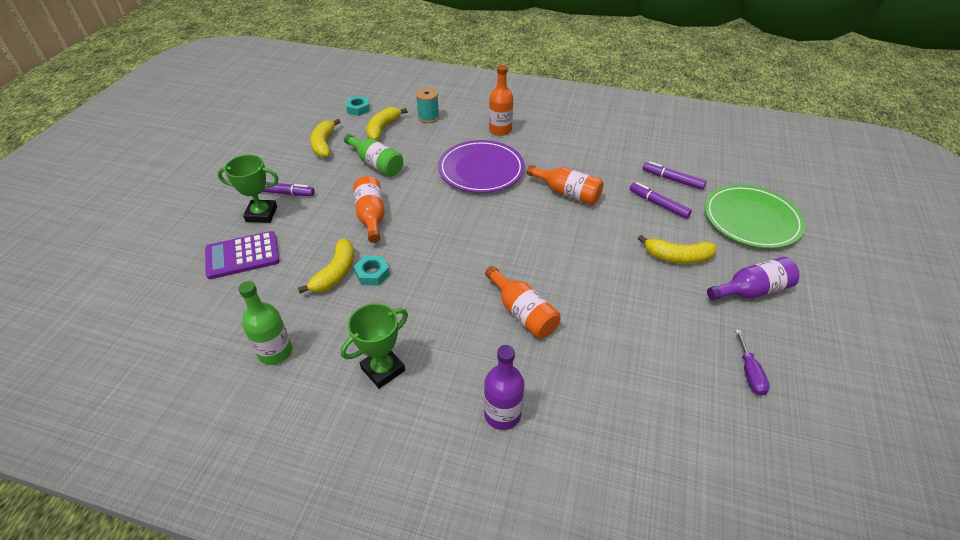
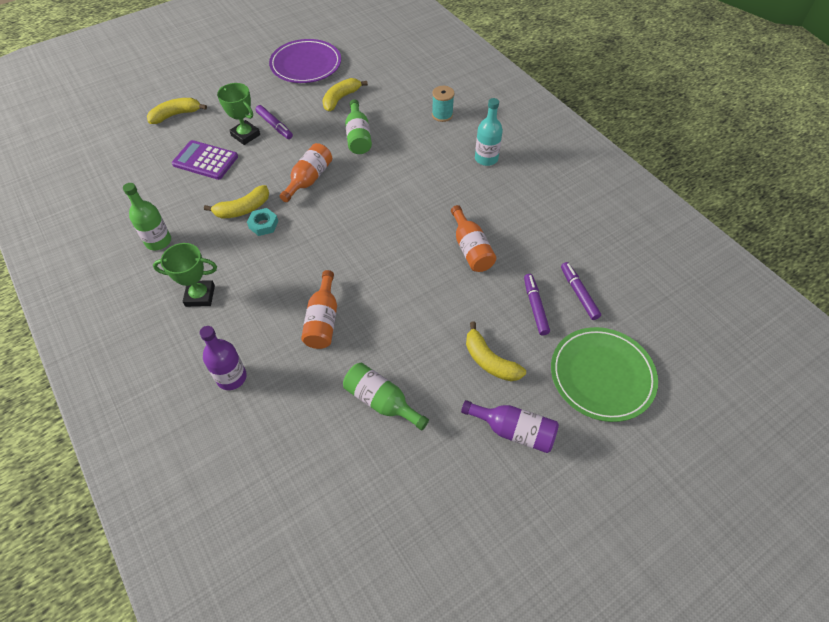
camera: 40 degrees right, 10 degrees up
turquoise nut [346,96,370,116] -> none
yellow banana [366,107,408,140] -> yellow banana moved to [147,98,207,124]
purple plate [438,140,525,193] -> purple plate moved to [269,39,341,83]
orange bottle [489,65,513,136] -> turquoise bottle [475,98,503,166]
purple screwdriver [735,330,770,396] -> none
none -> green bottle [343,363,429,430]

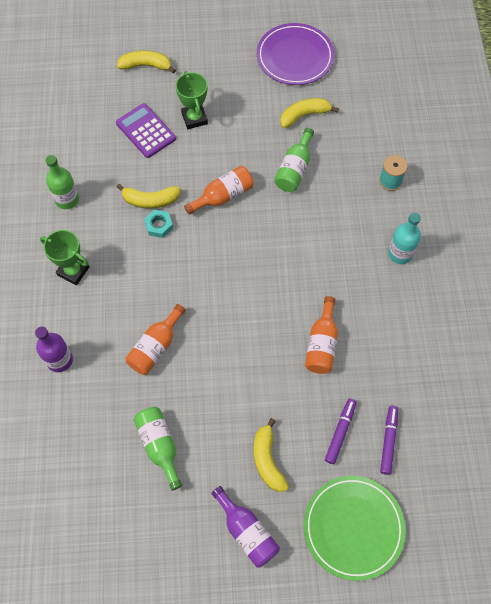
camera: 30 degrees right, 10 degrees up
purple marker [255,105,293,139] -> none

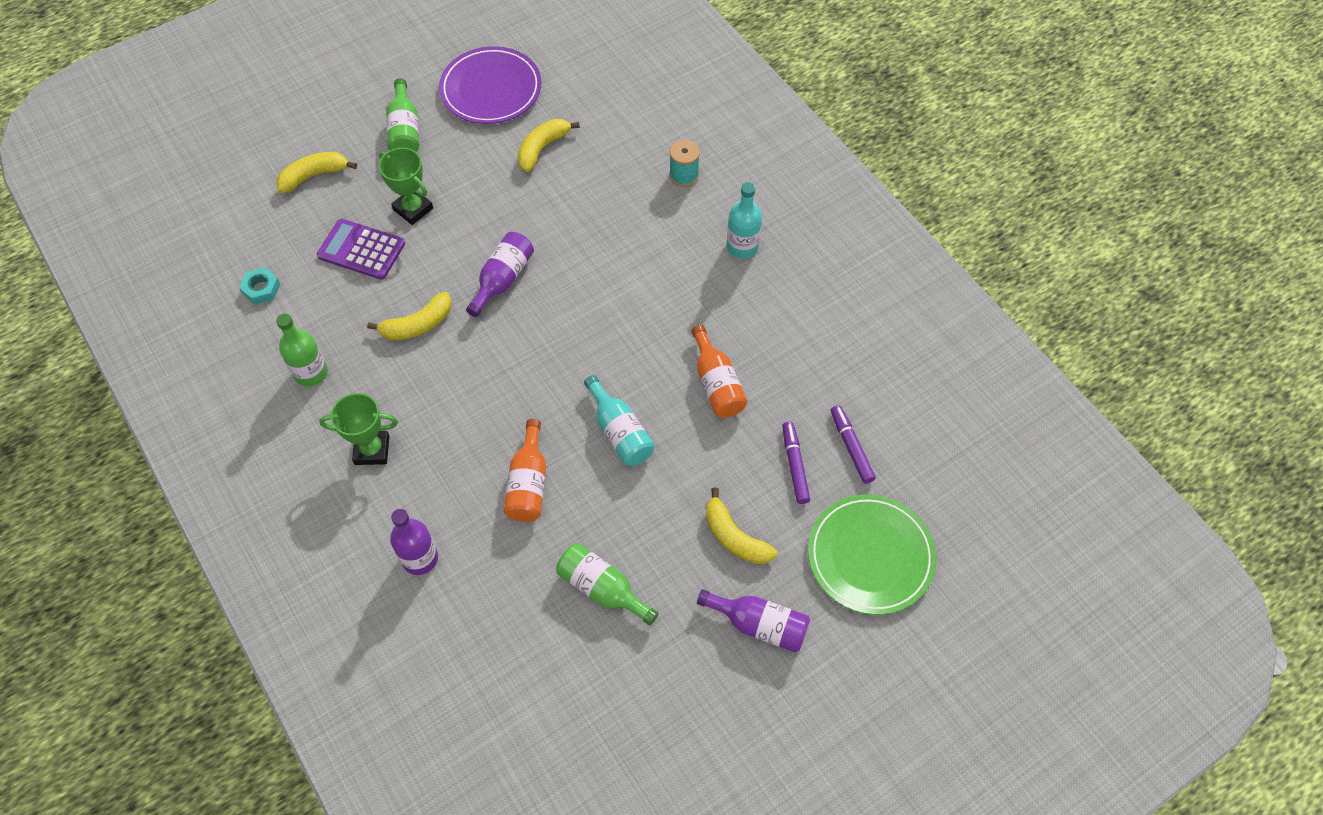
camera: 30 degrees left, 5 degrees down
turquoise nut [144,210,173,238] -> turquoise nut moved to [239,267,281,304]
orange bottle [184,166,254,215] -> purple bottle [466,232,534,317]
green bottle [274,128,314,192] -> green bottle moved to [386,78,419,152]
none -> turquoise bottle [584,375,655,466]

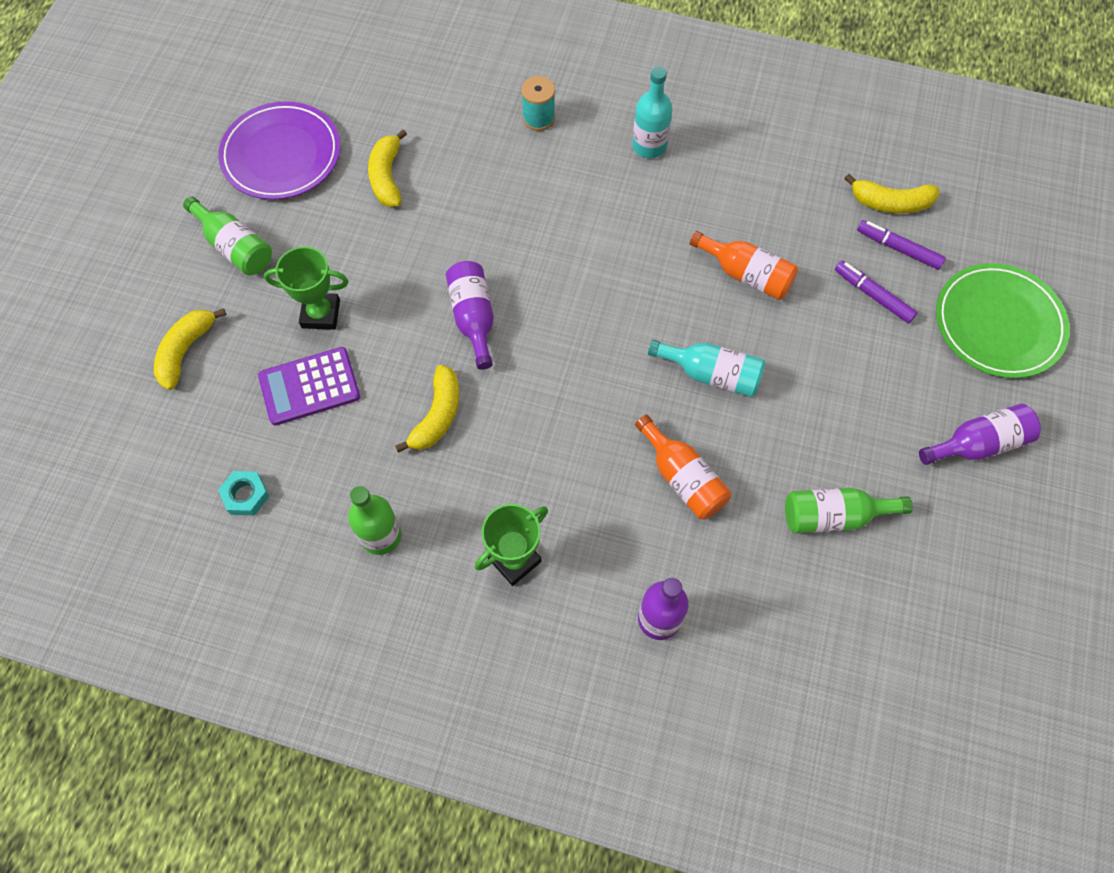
camera: 40 degrees left, 5 degrees up
yellow banana [706,488,777,564] -> yellow banana moved to [844,174,939,214]

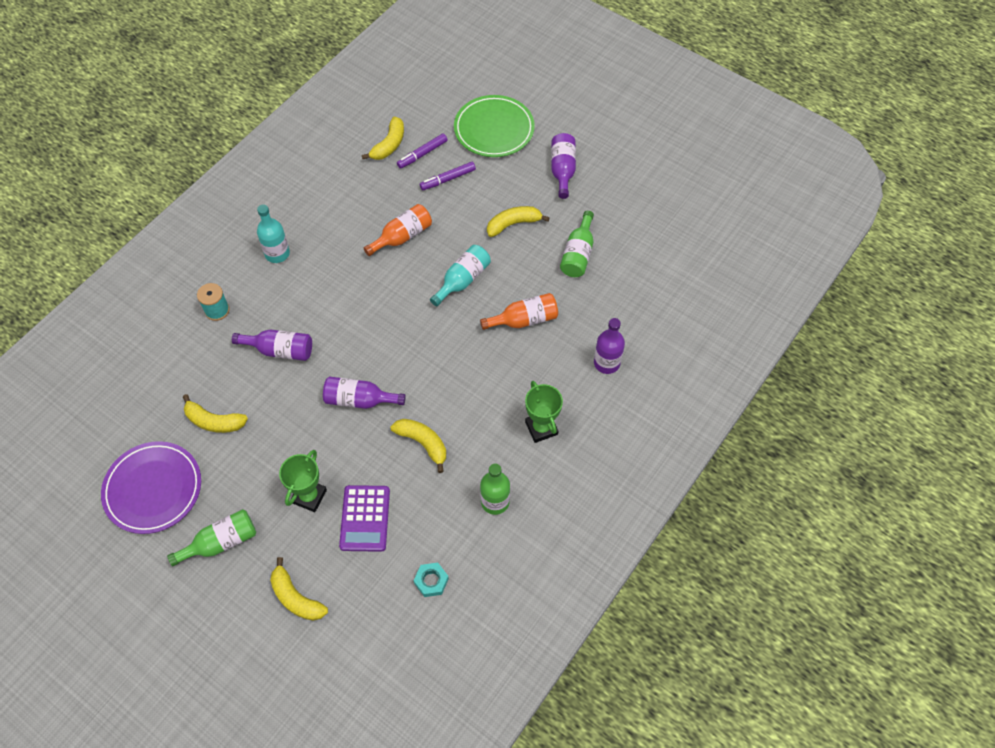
camera: 70 degrees left, 5 degrees down
none -> purple bottle [232,329,312,361]
none -> yellow banana [487,206,550,237]

